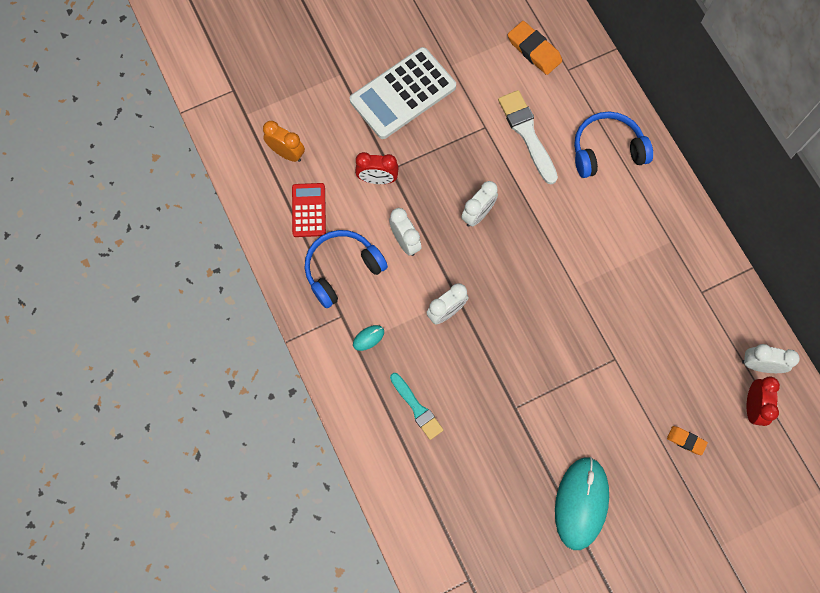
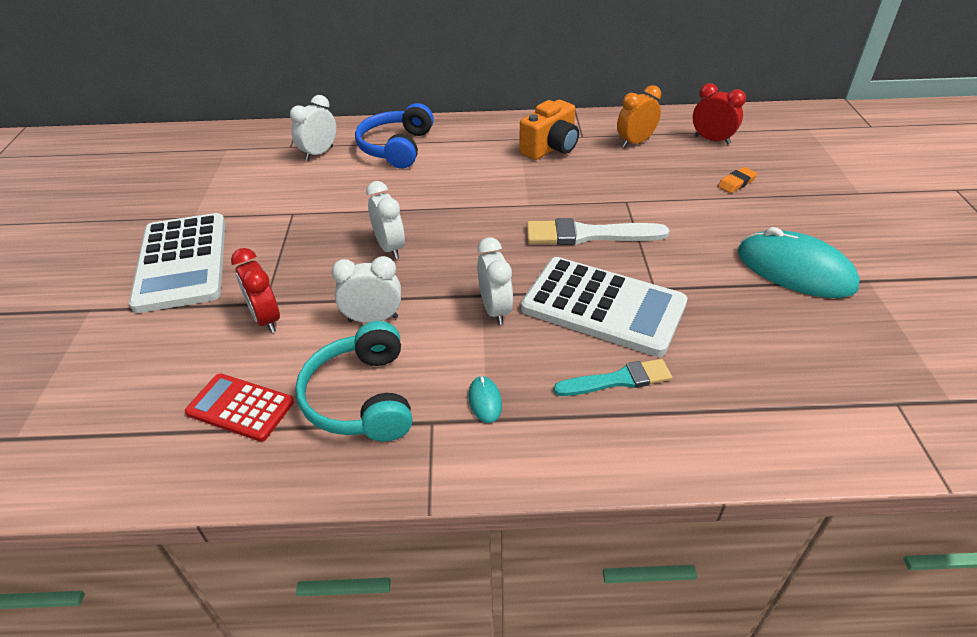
camera: 65 degrees left, 30 degrees down
orange clock [263,121,305,162] -> orange clock moved to [617,85,661,148]
blue headphones [305,230,388,308] -> turquoise headphones [295,321,412,442]
red clock [355,152,399,184] -> red clock turned 120 degrees clockwise [231,248,280,333]
white brush [498,90,558,185] -> white brush moved to [527,218,669,245]
orange eraser [508,21,562,75] -> none
white clock [742,344,800,373] -> white clock moved to [290,95,336,161]
none -> orange camera [519,100,579,160]
none -> white calculator [521,257,688,357]

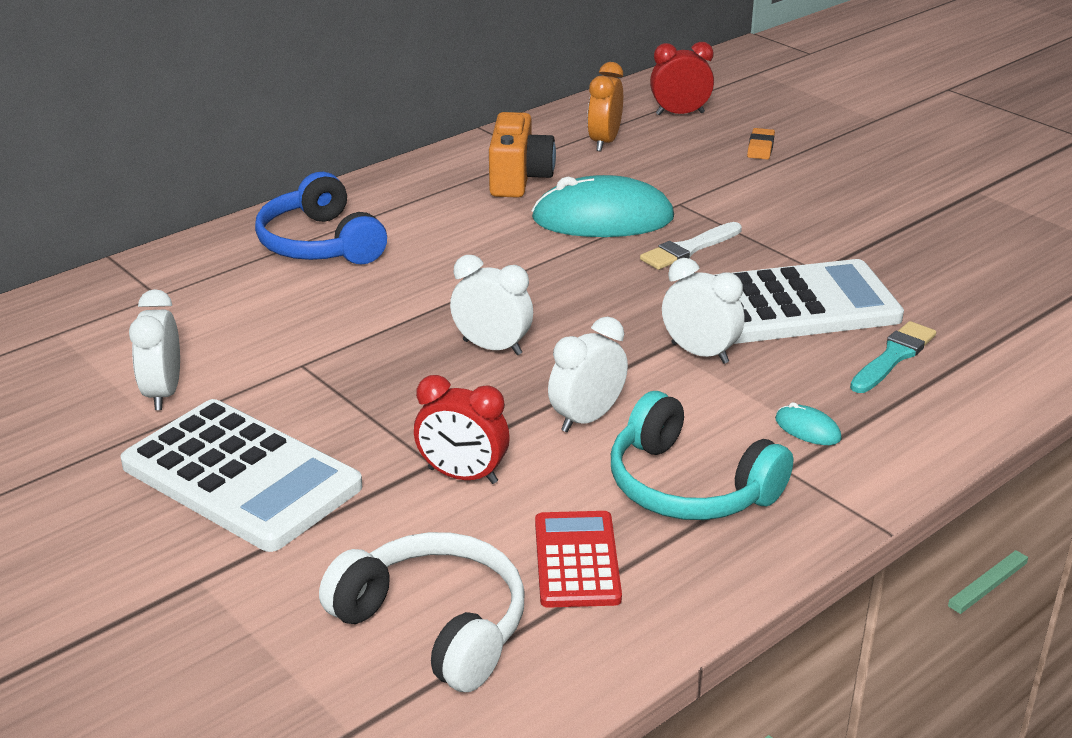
camera: 40 degrees left, 10 degrees down
red calculator [185,373,294,442] -> red calculator turned 105 degrees clockwise [535,511,622,608]
white clock [290,95,336,161] -> white clock moved to [129,289,180,410]
white brush [527,218,669,245] -> white brush [640,222,742,270], size x0.67
turquoise mouse [738,227,860,298] -> turquoise mouse moved to [532,175,674,237]
none -> white headphones [319,532,525,692]

